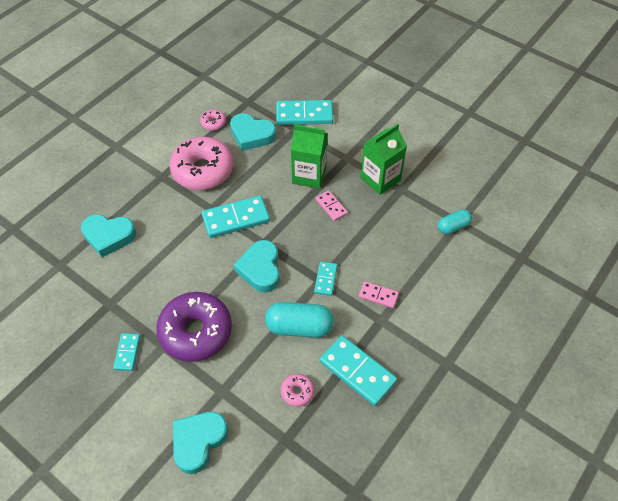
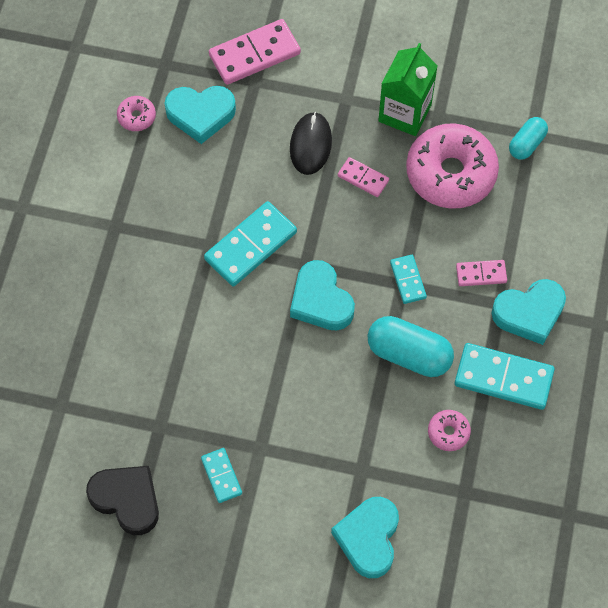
camera: 25 degrees left, 10 degrees up
turquoise heart [81,214,136,257] -> turquoise heart moved to [492,279,566,345]
purple donut [156,292,232,362] -> none
pink donut [169,137,234,190] -> pink donut moved to [406,123,499,209]
turquoise capsule [265,302,334,338] -> turquoise capsule turned 45 degrees clockwise [367,316,454,377]
turquoise domino [276,100,333,125] -> pink domino [209,19,301,85]
green carton [291,124,327,189] -> black mouse [290,112,332,175]
none -> black heart [86,466,159,535]

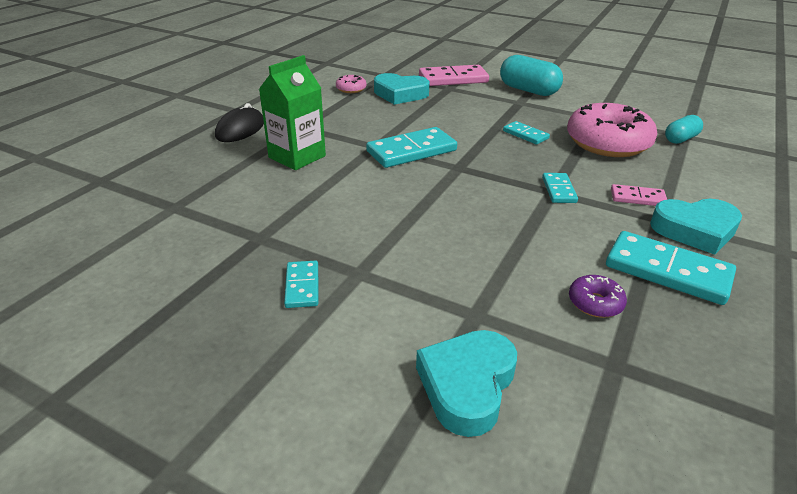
camera: 15 degrees right, 30 degrees down
black heart [86,466,159,535] -> none
black mouse [290,112,332,175] -> black mouse moved to [215,103,264,142]
turquoise heart [290,260,355,330] -> none
pink domino [338,157,389,197] -> turquoise domino [503,121,550,145]
turquoise capsule [367,316,454,377] -> turquoise capsule moved to [500,55,563,96]
green carton [378,43,438,136] -> green carton moved to [259,55,326,170]
pink donut [428,410,471,451] -> purple donut [569,275,627,318]

